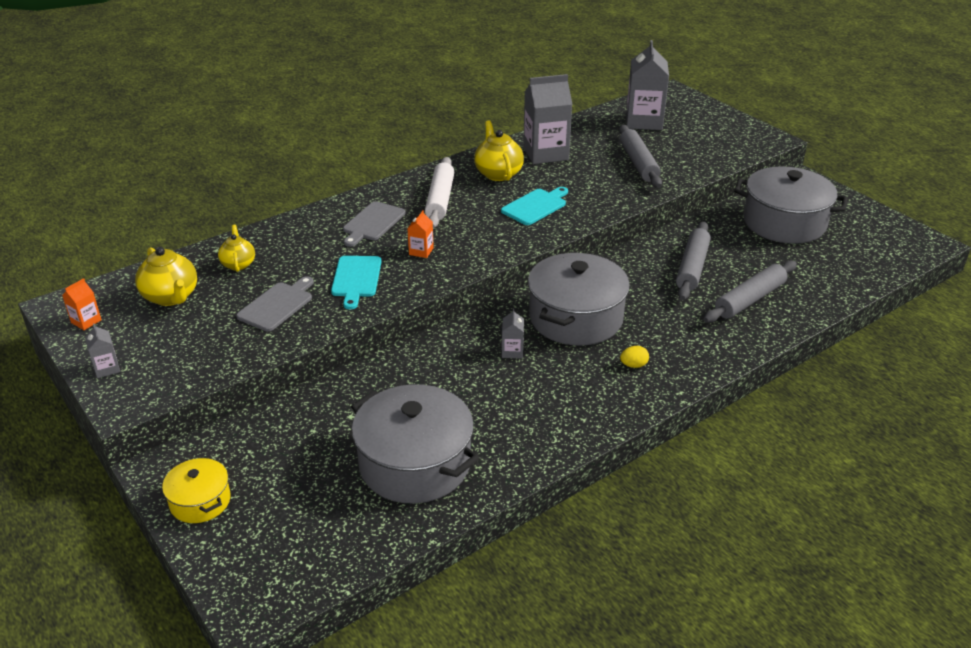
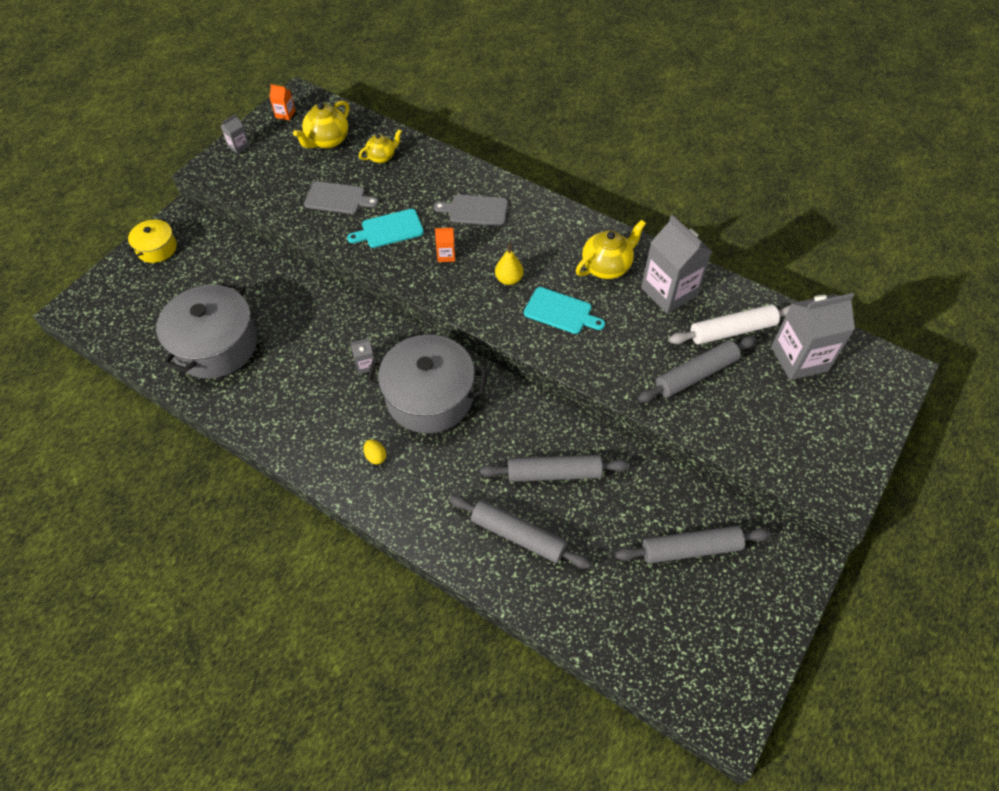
camera: 70 degrees right, 20 degrees up
white rolling pin [425,157,454,228] -> white rolling pin moved to [669,305,791,345]
grey pot [734,166,848,244] -> grey rolling pin [615,526,771,563]
none -> yellow pear [495,244,523,285]

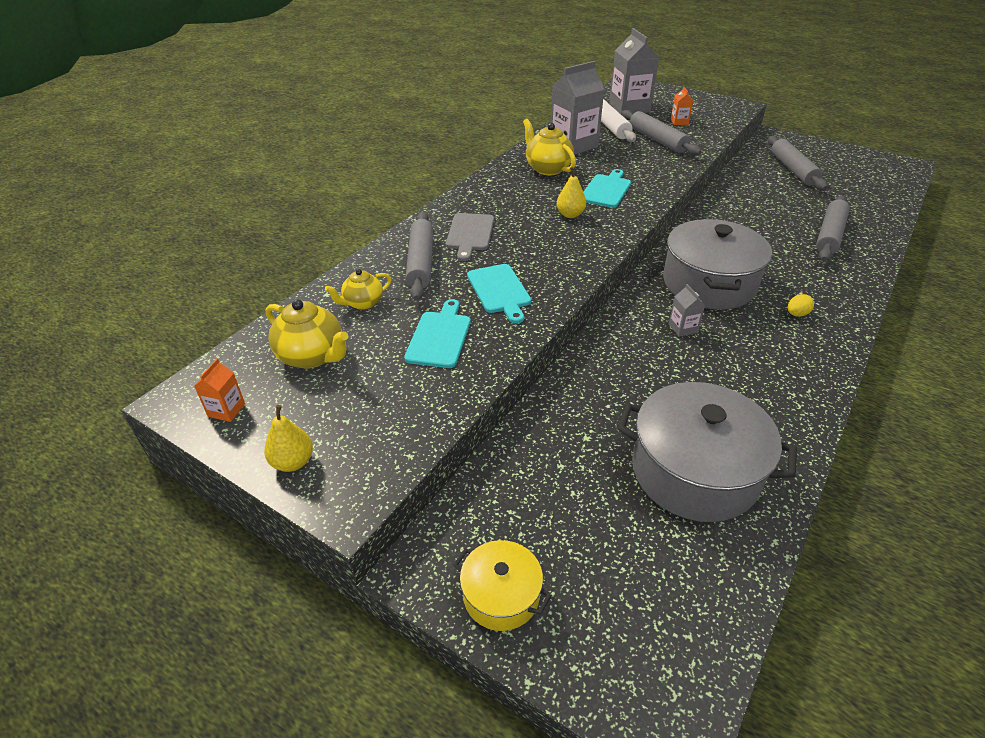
camera: 90 degrees left, 15 degrees down
grey carton [221,114,250,154] -> yellow pear [264,405,313,472]
grey cutting board [304,181,379,214] -> turquoise cutting board [404,299,471,368]
yellow teapot [359,129,402,163] -> yellow teapot turned 90 degrees counterclockwise [325,269,391,310]
orange carton [435,228,455,262] -> orange carton moved to [671,86,693,125]
grey rolling pin [480,455,630,482] -> grey rolling pin moved to [405,212,433,301]

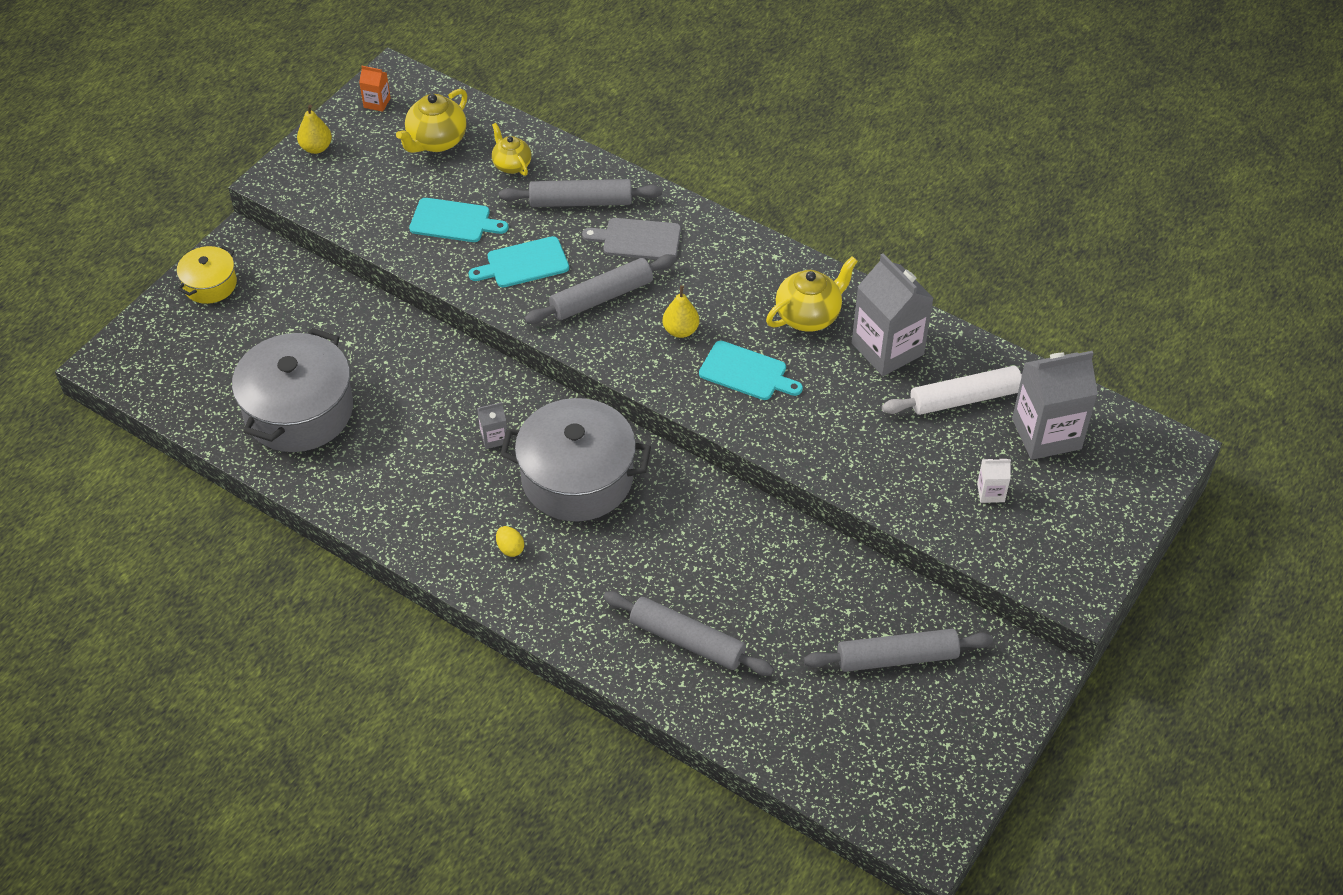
camera: 90 degrees right, 10 degrees up
grey rolling pin [621,110,701,155] -> grey rolling pin moved to [524,254,677,324]
orange carton [671,86,693,125] -> white carton [977,457,1011,503]

